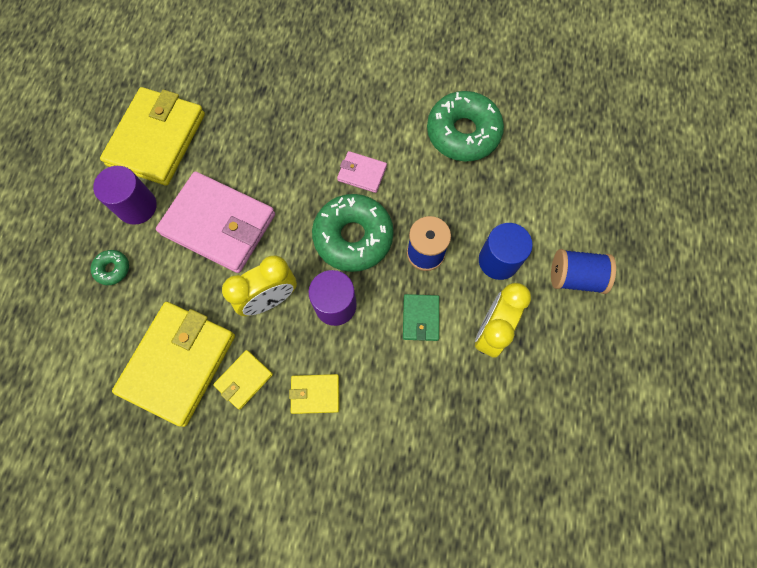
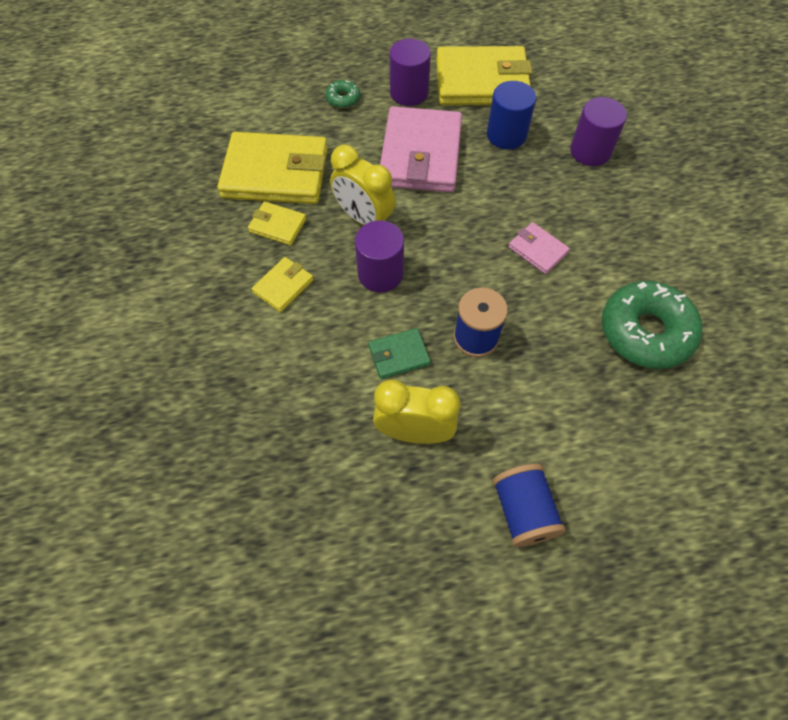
camera: 70 degrees right, 10 degrees down
yellow wallet [289,374,339,414] -> yellow wallet turned 60 degrees clockwise [252,257,314,312]
green donut [312,194,394,272] -> none
pink wallet [337,151,387,193] -> pink wallet turned 45 degrees counterclockwise [508,222,570,274]
blue cylinder [479,223,533,280] -> blue cylinder moved to [487,81,536,150]
none -> purple cylinder [570,97,627,166]

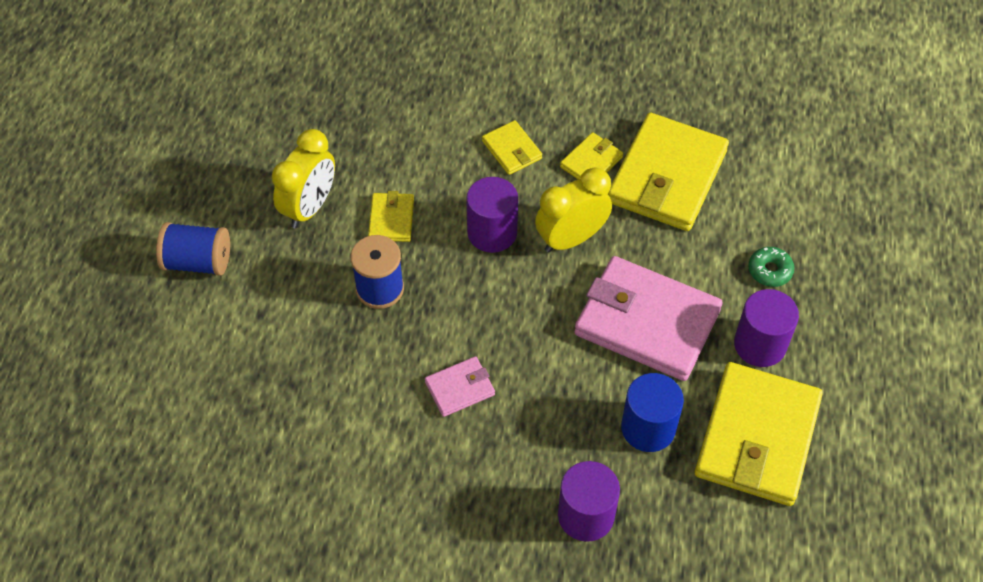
camera: 110 degrees right, 5 degrees down
green wallet [368,328,431,379] -> yellow wallet [368,191,414,242]
green donut [602,281,702,369] -> none

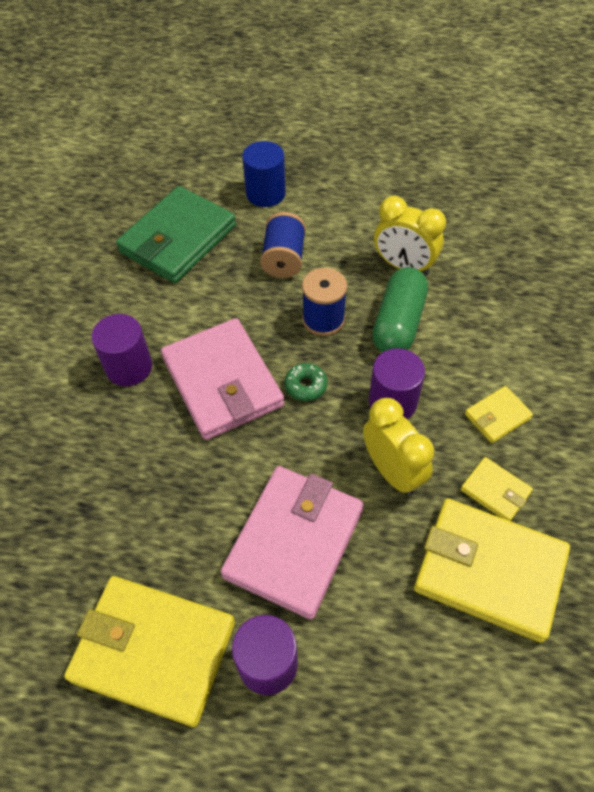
camera: 90 degrees right, 0 degrees up
blue spool [156,222,230,276] -> blue spool moved to [260,212,306,278]
yellow wallet [368,191,414,242] -> green capsule [372,267,428,353]
pink wallet [425,356,495,417] -> pink wallet [161,318,284,440], size x2.16
purple cylinder [558,461,620,542] -> purple cylinder moved to [91,314,152,386]
blue cylinder [621,373,684,452] -> blue cylinder moved to [242,141,286,207]
green donut [748,247,794,287] -> green donut moved to [285,363,327,401]
none -> green wallet [116,186,236,283]

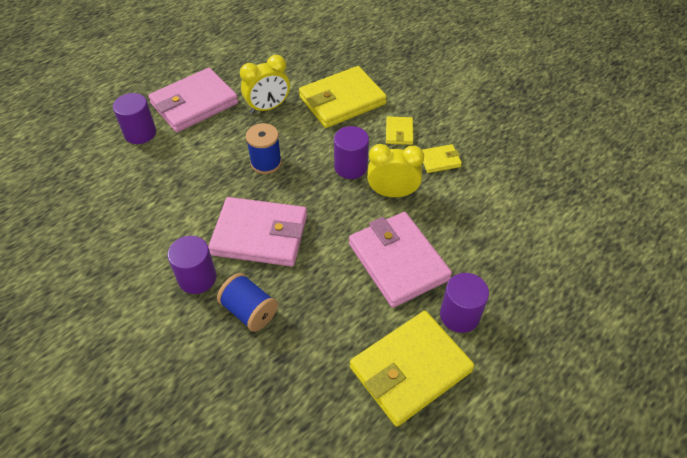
camera: 55 degrees left, 5 degrees down
green wallet [116,186,236,283] -> none
blue cylinder [242,141,286,207] -> purple cylinder [113,93,156,144]
blue spool [260,212,306,278] -> blue spool moved to [217,273,278,332]
green donut [285,363,327,401] -> none
green capsule [372,267,428,353] -> none
yellow wallet [414,498,570,643] -> yellow wallet moved to [299,66,387,128]
none -> pink wallet [148,68,238,132]

